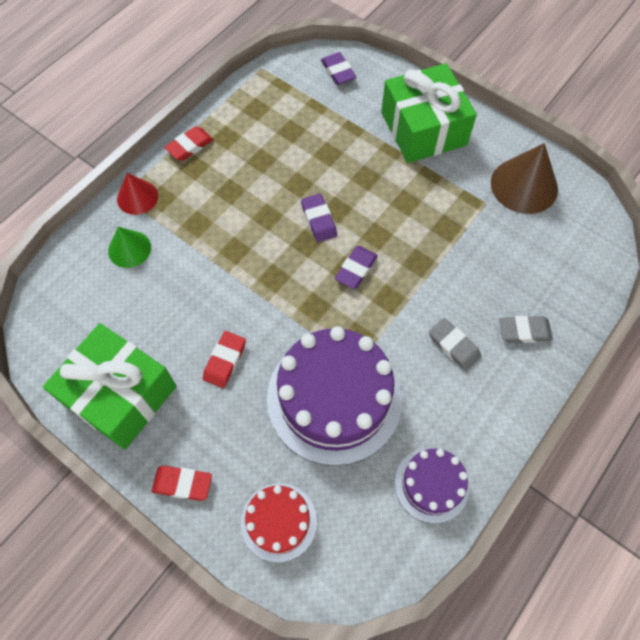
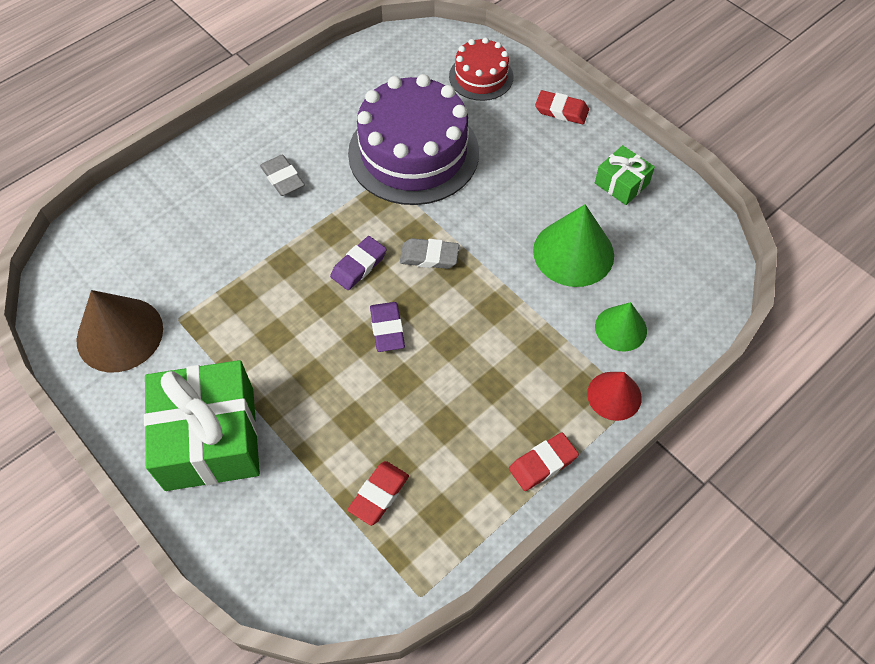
camera: 170 degrees left, 5 degrees down
green gift [43,323,176,450] -> green gift [595,145,655,205], size x0.49
red eraser [203,331,246,388] -> red eraser moved to [348,461,409,526]
purple eraser [321,52,356,85] -> none
purple cake [395,448,470,523] -> none
grey eraser [499,316,553,343] -> grey eraser moved to [400,238,459,269]
none -> green cone [533,204,614,287]

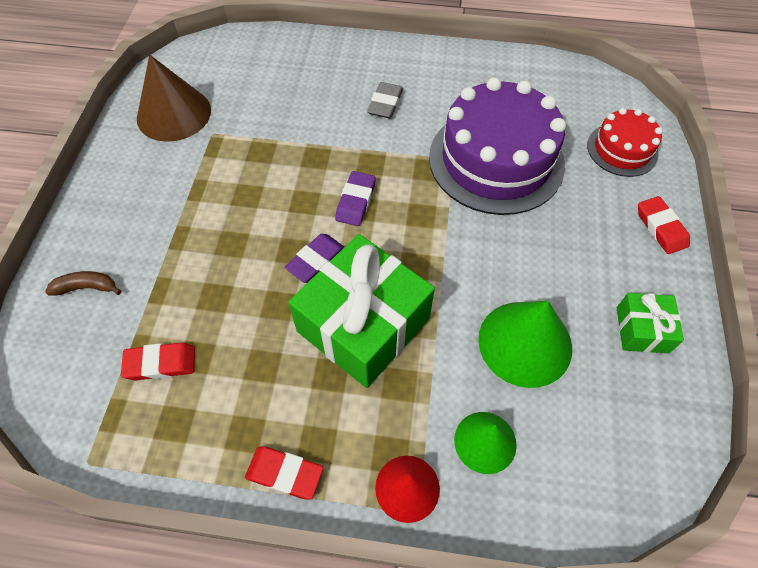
camera: 50 degrees right, 0 degrees up
green gift [144,360,260,491] -> green gift moved to [288,234,435,388]
purple eraser [330,236,387,290] -> purple eraser turned 75 degrees counterclockwise [335,171,376,226]
grey eraser [400,238,459,269] -> none
none -> brown banana [45,271,121,295]

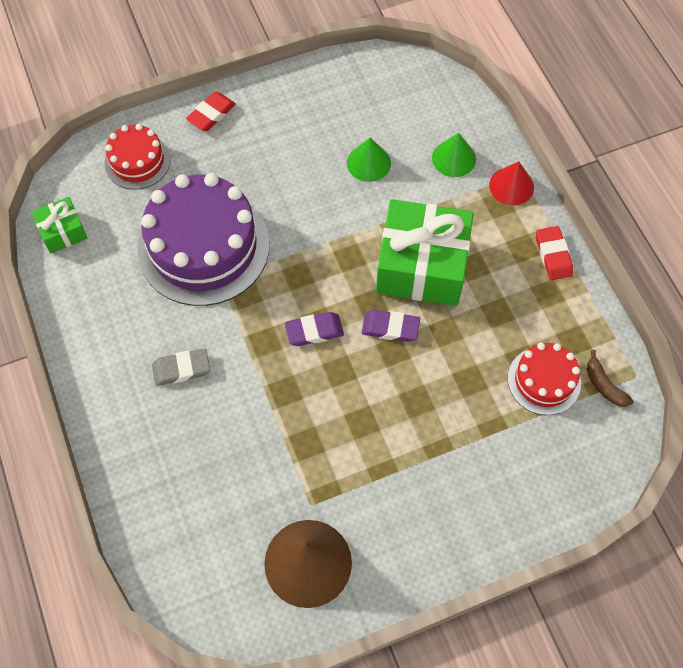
camera: 120 degrees left, 5 degrees up
brown banana [45,271,121,295] -> brown banana moved to [587,350,634,407]
red eraser [121,343,195,380] -> red cake [508,343,581,415]
green cone [478,301,572,388] -> green cone [347,138,391,182], size x0.61
green gift [617,293,684,353] -> green gift moved to [32,197,88,253]

